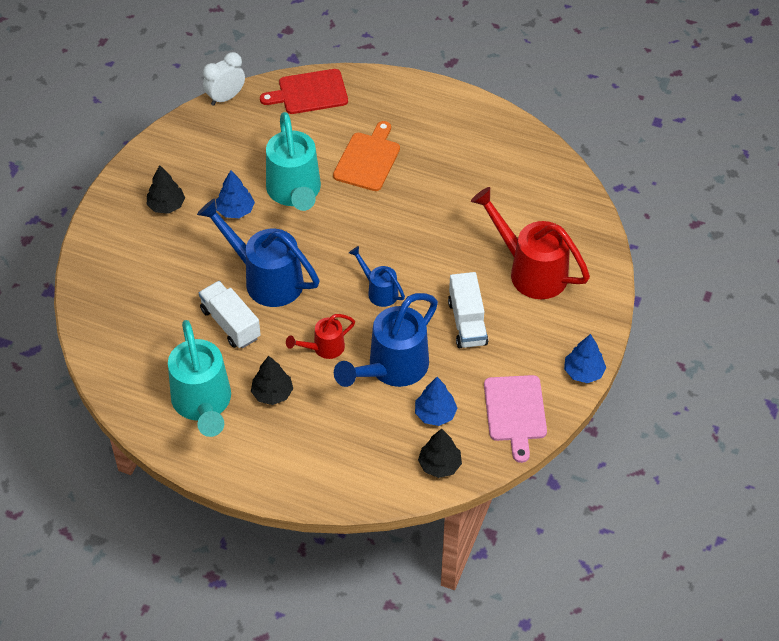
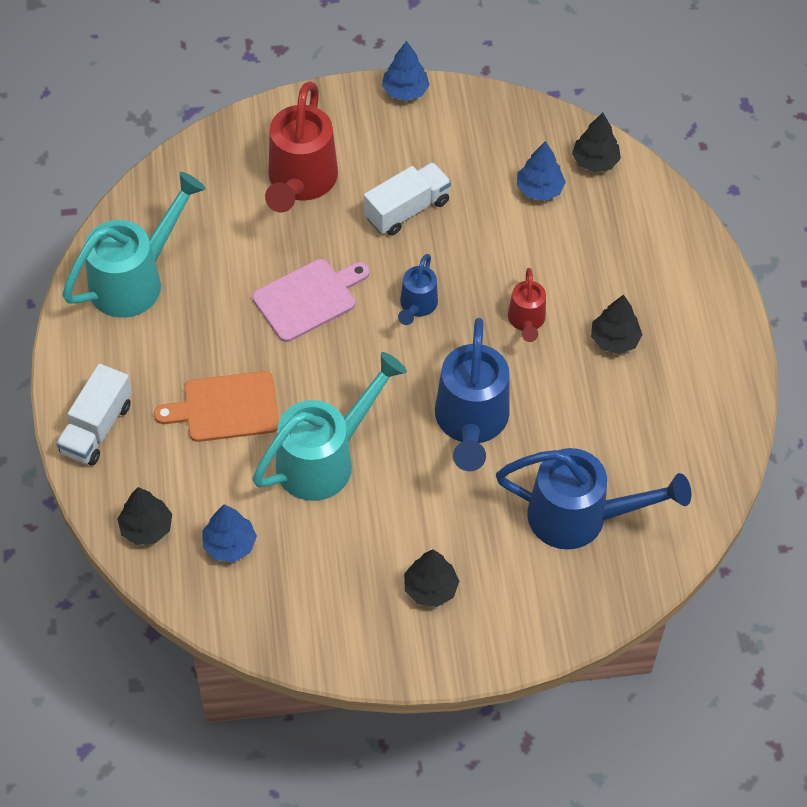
camera: 120 degrees left, 5 degrees up
turquoise watering can [168,320,231,437] -> turquoise watering can moved to [62,172,206,318]
white truck [199,281,261,348] -> white truck moved to [56,364,132,466]
white clock [203,52,245,106] -> none
blue tree [216,170,255,218] -> blue tree moved to [202,504,257,562]
red cutting board [260,69,348,114] -> black tree [118,487,172,545]
red watering can [286,314,355,359] -> red watering can turned 60 degrees clockwise [508,268,546,342]
blue watering can [334,293,438,387] -> blue watering can moved to [496,448,692,550]
pink cutting board [484,375,547,463] -> pink cutting board moved to [252,259,369,342]

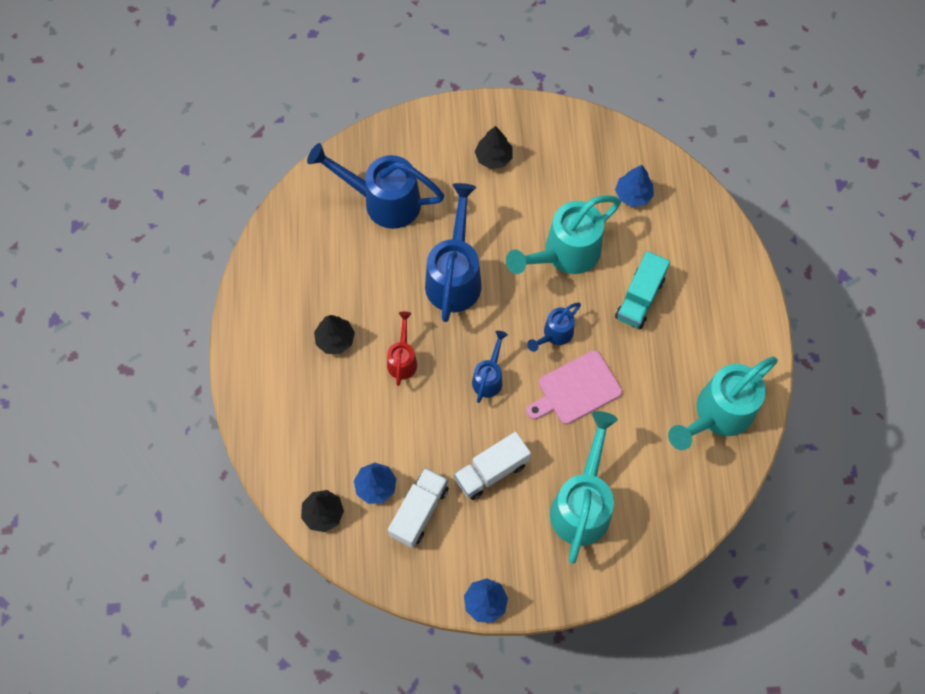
camera: 175 degrees left, 10 degrees up
white truck [56,364,132,466] -> white truck moved to [388,468,448,548]
black tree [118,487,172,545] -> none
orange cutting board [154,371,279,442] -> turquoise truck [615,251,670,329]
red watering can [265,82,338,213] -> turquoise watering can [550,411,618,564]
none -> blue watering can [527,302,581,352]

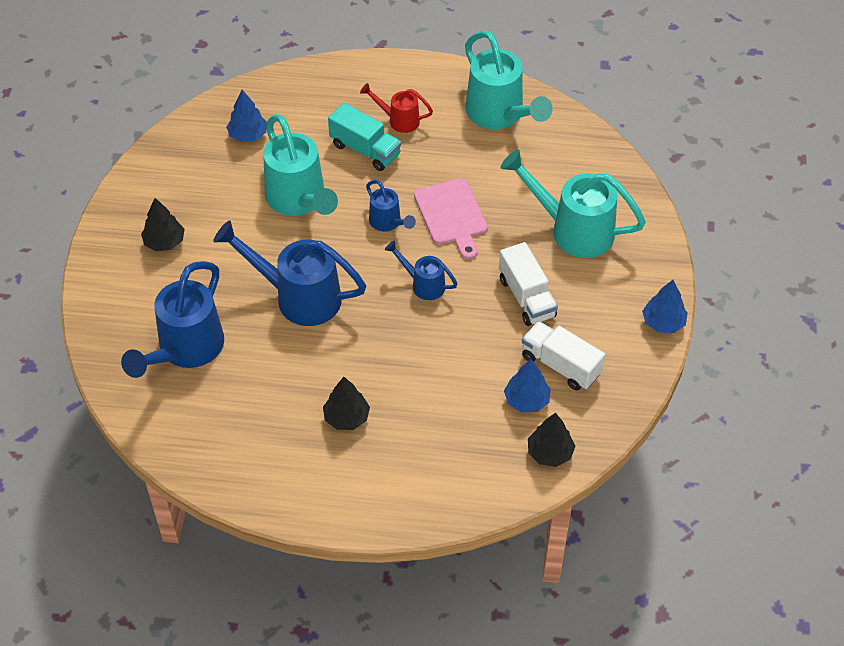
camera: 80 degrees left, 15 degrees down
red watering can [387,311,417,386] -> red watering can moved to [360,83,433,133]

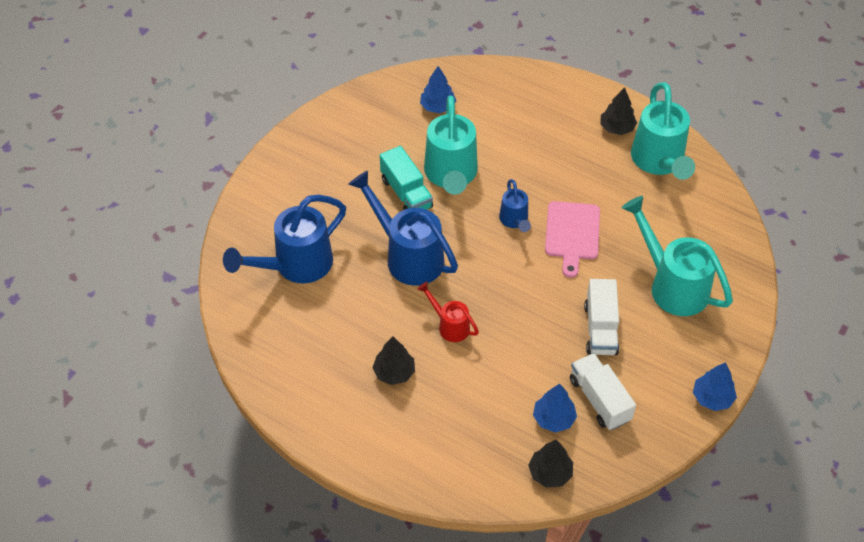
camera: 25 degrees right, 0 degrees up
black tree [141,198,185,251] -> black tree moved to [600,87,637,135]
turquoise truck [328,103,401,171] -> turquoise truck moved to [380,146,433,210]
red watering can [360,83,433,133] -> red watering can moved to [417,282,479,342]
blue watering can [385,241,458,300] -> none

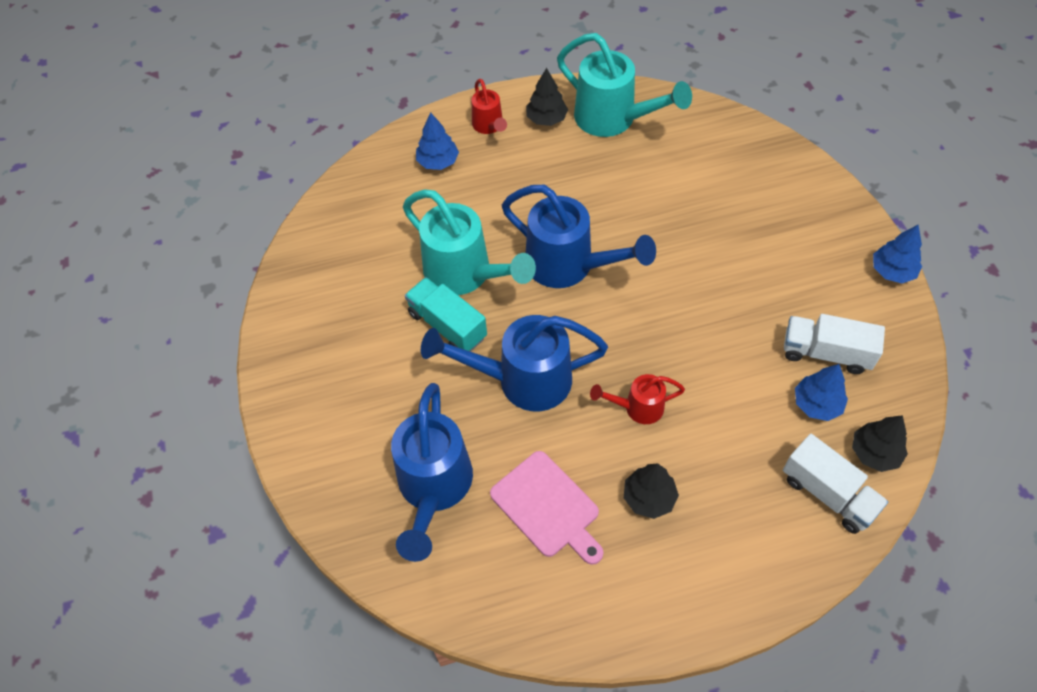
camera: 45 degrees left, 5 degrees up
turquoise truck [380,146,433,210] -> turquoise truck turned 150 degrees counterclockwise [405,277,487,352]
blue tree [420,66,456,113] -> blue tree moved to [416,112,459,170]
blue watering can [499,179,531,232] -> blue watering can [502,185,656,288], size x1.92
pink cutting board [545,201,600,278] -> pink cutting board moved to [490,451,604,565]
white truck [584,279,619,355] -> white truck moved to [783,434,888,534]
turquoise watering can [621,196,733,316] -> none
none -> red watering can [472,79,507,134]

